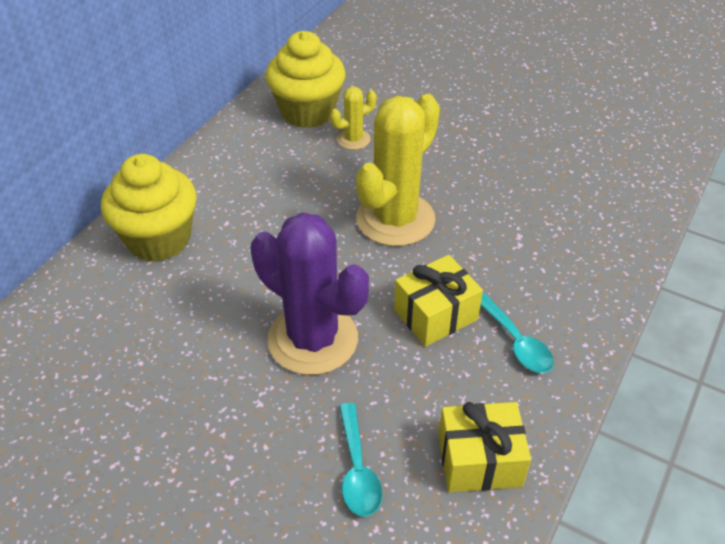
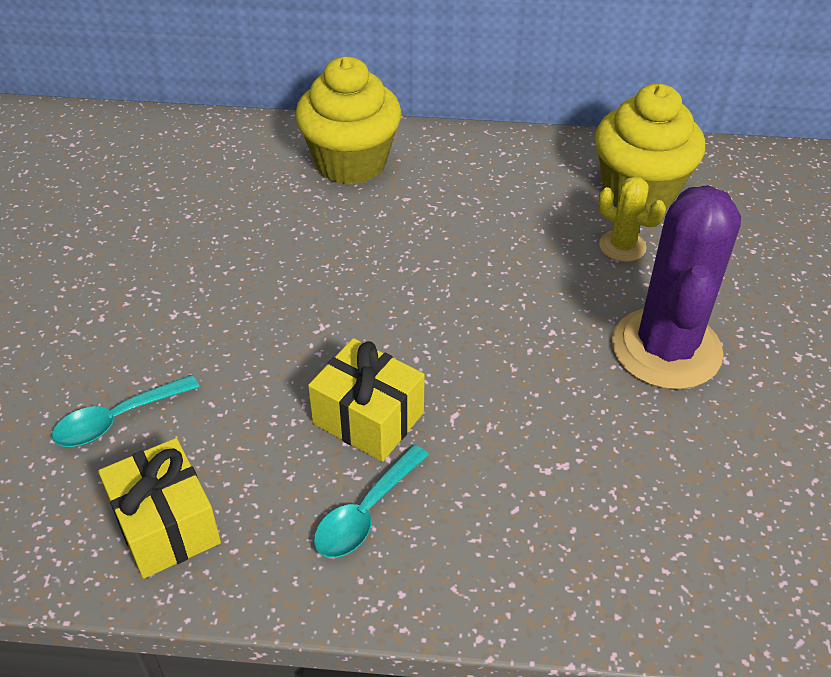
camera: 65 degrees right, 0 degrees up
purple cactus [250,213,369,375] -> purple cactus moved to [612,185,741,390]
yellow cactus [356,94,440,246] -> none

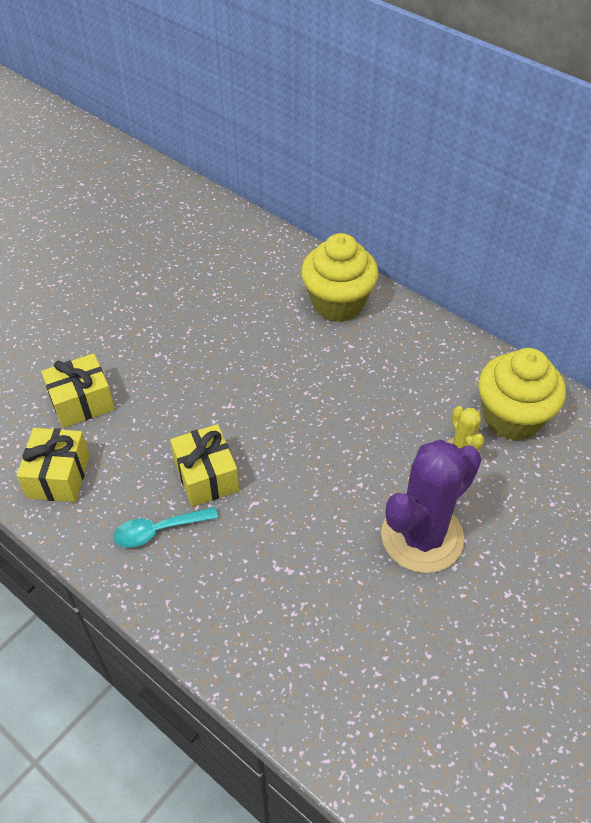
camera: 35 degrees right, 5 degrees up
turquoise spoon [52,375,199,447] -> yellow gift [41,353,115,428]

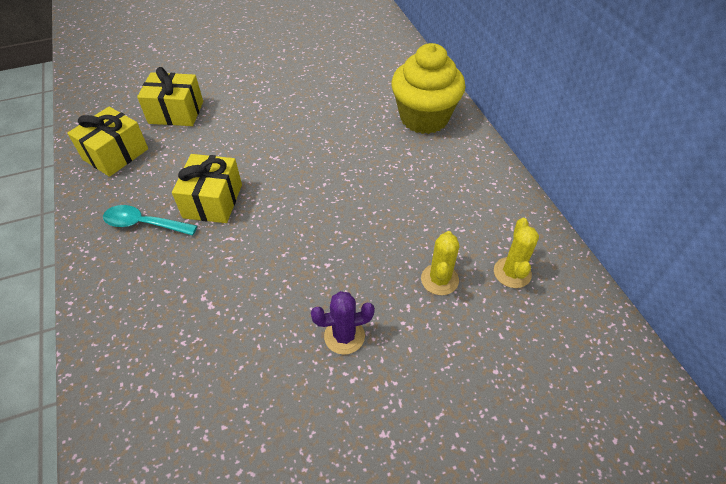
camera: 30 degrees right, 0 degrees up
purple cactus [381,440,482,573] -> purple cactus [311,291,375,355], size x0.47
yellow cupcake [478,348,566,441] -> yellow cactus [494,218,539,288]

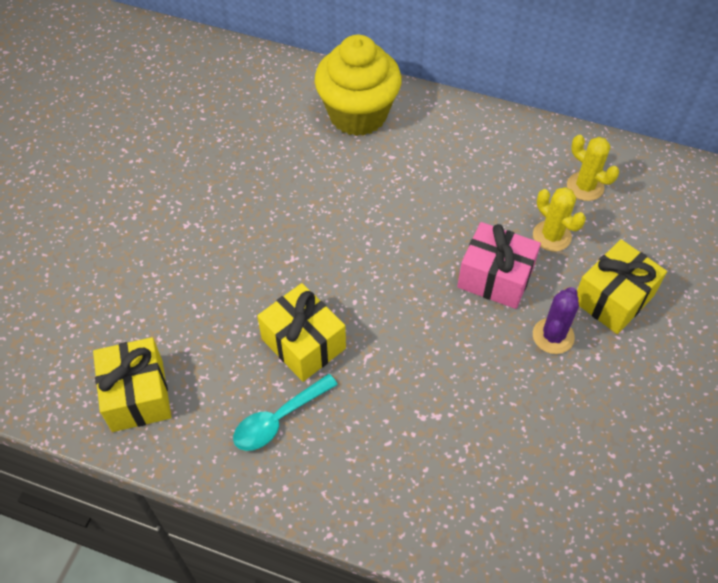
camera: 50 degrees left, 5 degrees up
yellow gift [137,67,203,126] -> yellow gift moved to [577,239,667,334]
none -> pink gift [457,222,541,309]

